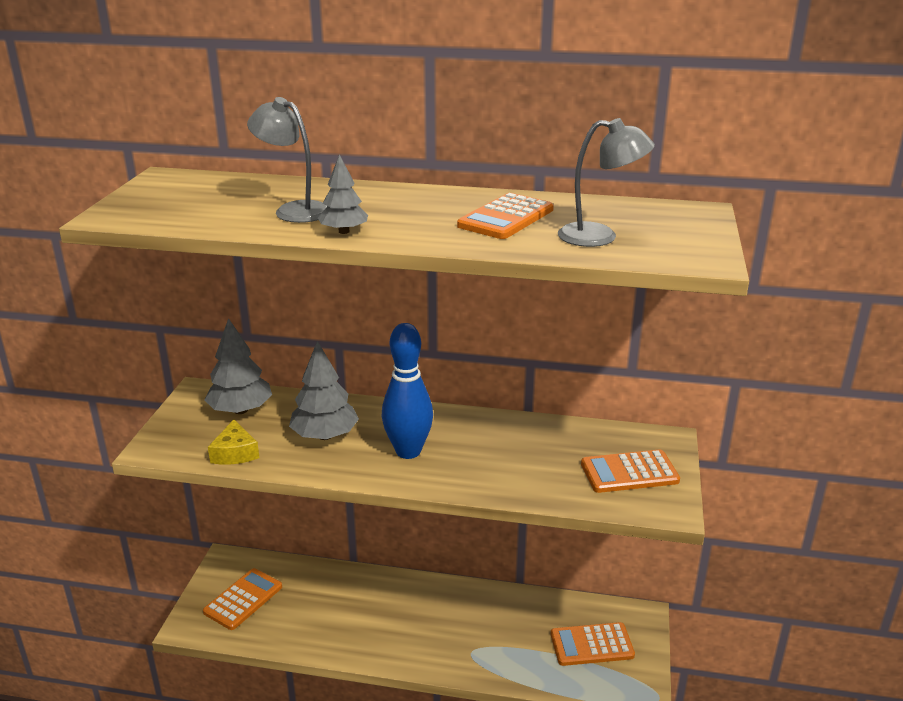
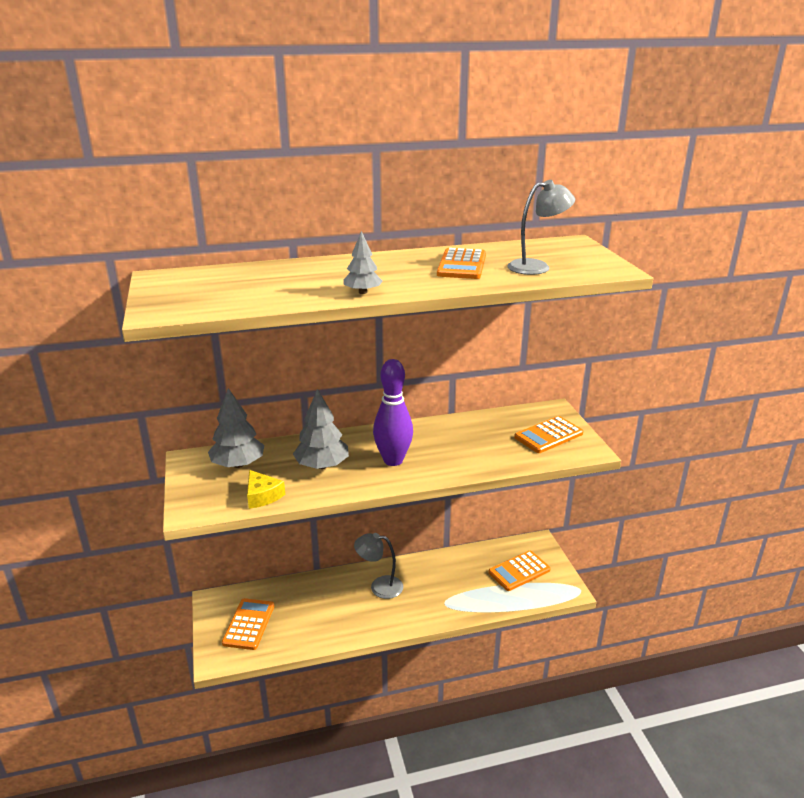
camera: 25 degrees left, 0 degrees up
grey lamp [247,97,327,223] -> grey lamp moved to [354,533,403,599]
blue bowling pin [382,323,433,459] -> purple bowling pin [373,359,413,466]

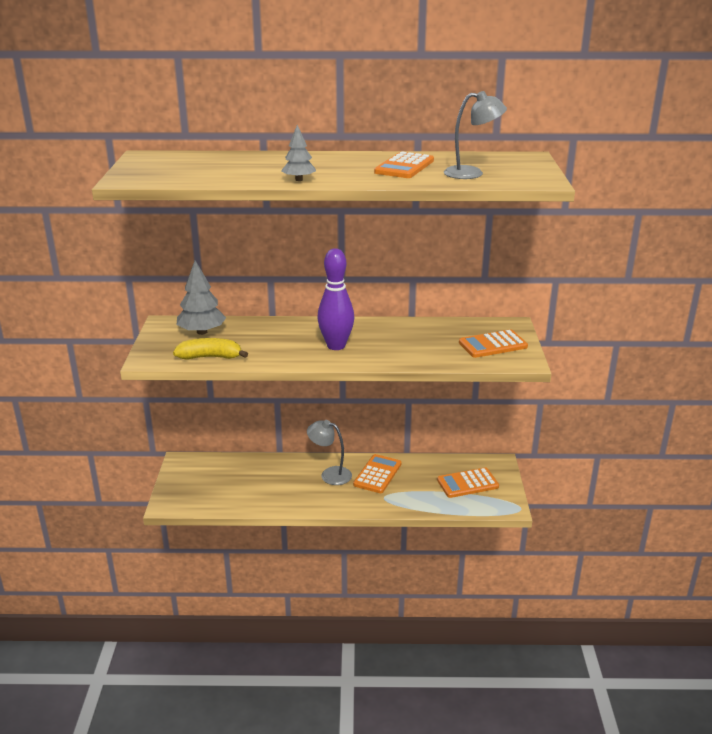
camera: 15 degrees right, 0 degrees up
orange calculator [222,598,274,650] -> orange calculator moved to [353,454,402,493]
yellow cheese [247,470,285,509] -> yellow banana [173,338,248,360]
grey tree [293,389,349,469] -> none

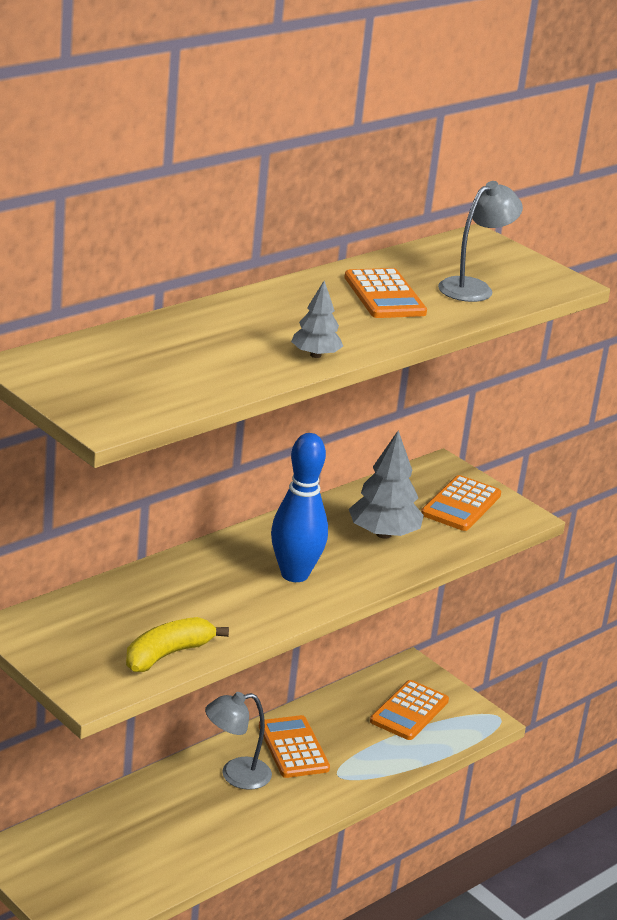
camera: 45 degrees left, 0 degrees up
grey tree [177,260,226,335] -> grey tree moved to [349,430,424,539]
purple bowling pin [317,248,354,350] -> blue bowling pin [271,433,328,582]

